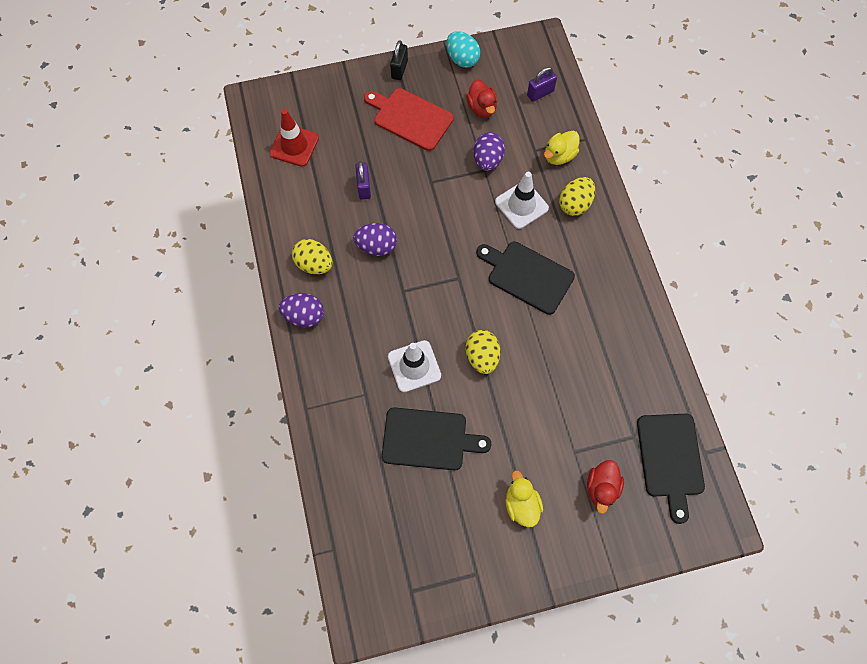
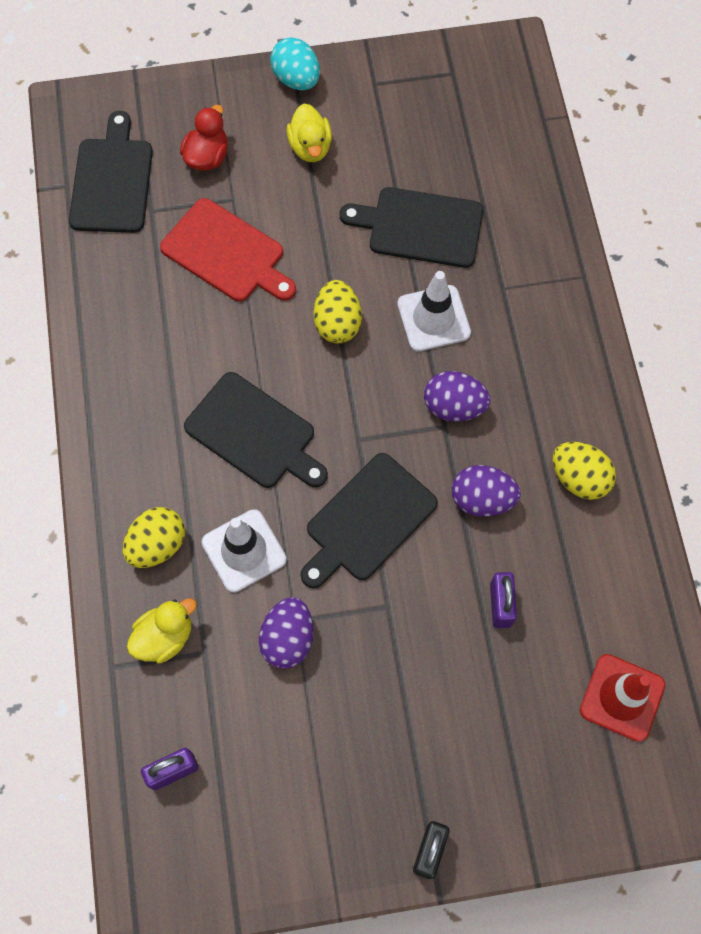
camera: 175 degrees left, 0 degrees up
purple egg [279,293,324,327] -> purple egg moved to [424,371,490,422]
red cutting board [364,88,454,151] -> red cutting board moved to [160,198,296,302]
turquoise egg [446,31,480,68] -> turquoise egg moved to [270,37,320,90]
red duck [466,79,497,118] -> none
none -> black cutting board [300,453,438,588]

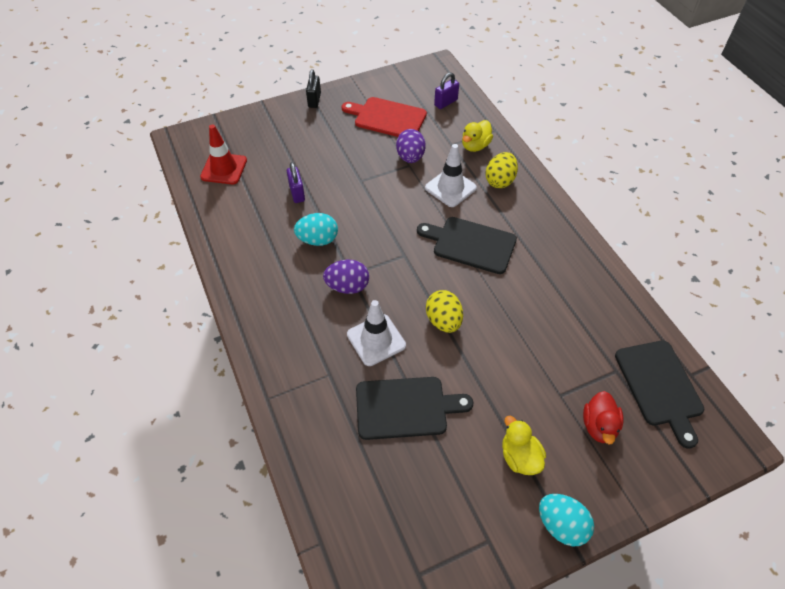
camera: 165 degrees right, 15 degrees down
red cutting board [160,198,296,302] -> red cutting board moved to [341,97,427,137]
black cutting board [300,453,438,588] -> none
purple egg [451,465,521,517] -> turquoise egg [294,213,338,246]
yellow egg [552,442,616,500] -> none

